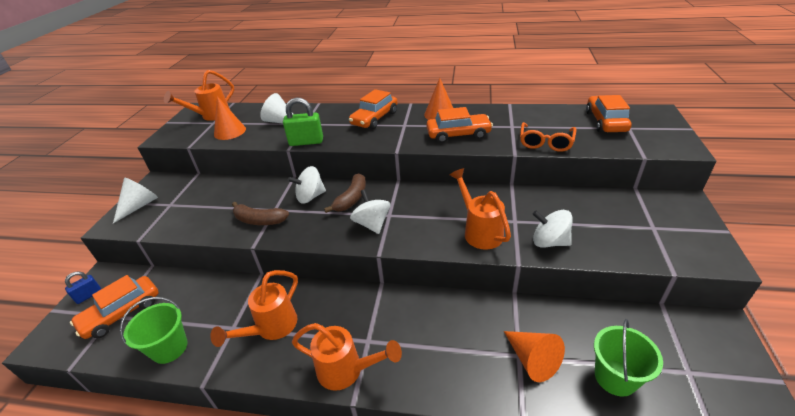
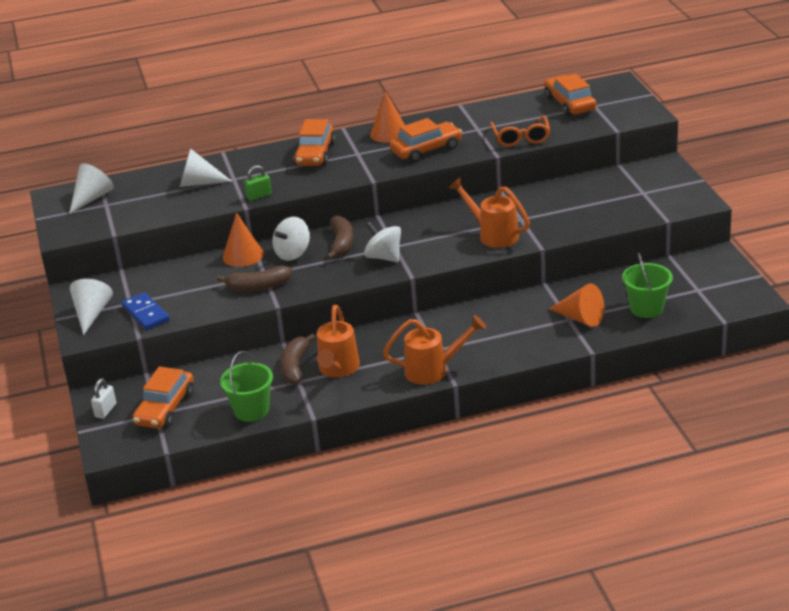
camera: 25 degrees left, 5 degrees down
blue padlock [65,271,101,304] -> white padlock [91,378,116,419]
orange watering can [164,70,234,121] -> white cone [69,163,114,214]
orange cone [214,96,246,140] -> orange cone moved to [223,213,264,267]
green padlock [283,97,323,146] -> green padlock [244,165,272,201], size x0.60
white spinning top [533,210,573,248] -> none
none -> blue domino [121,292,170,330]
none -> brown banana [280,334,315,385]

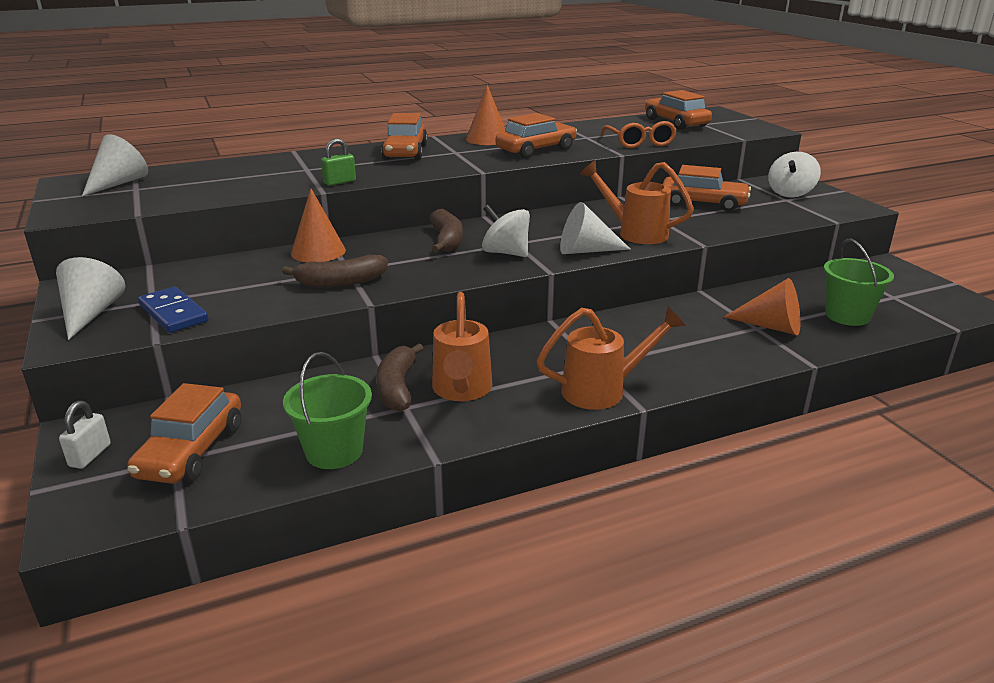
camera: 10 degrees left, 5 degrees down
white cone [180,148,232,187] -> white cone moved to [560,202,631,254]
white spinning top [272,217,310,261] -> white spinning top moved to [768,152,821,198]
none -> orange car [663,165,751,212]

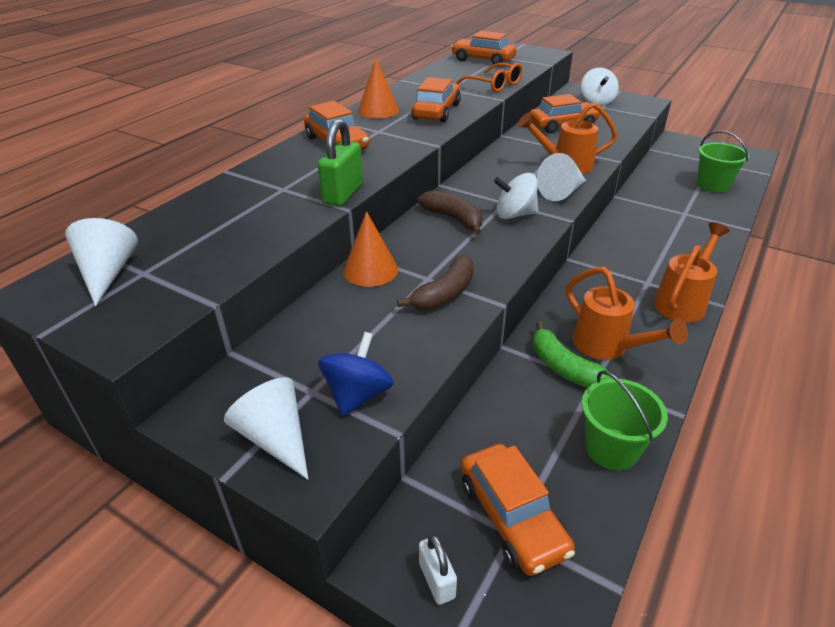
camera: 35 degrees left, 10 degrees up
blue domino [138,287,209,333] -> blue spinning top [318,332,394,416]
green padlock [321,138,356,186] -> green padlock [318,119,363,206], size x1.67
brown banana [376,343,424,412] -> green banana [533,321,613,388]
orange cone [724,278,801,335] -> none

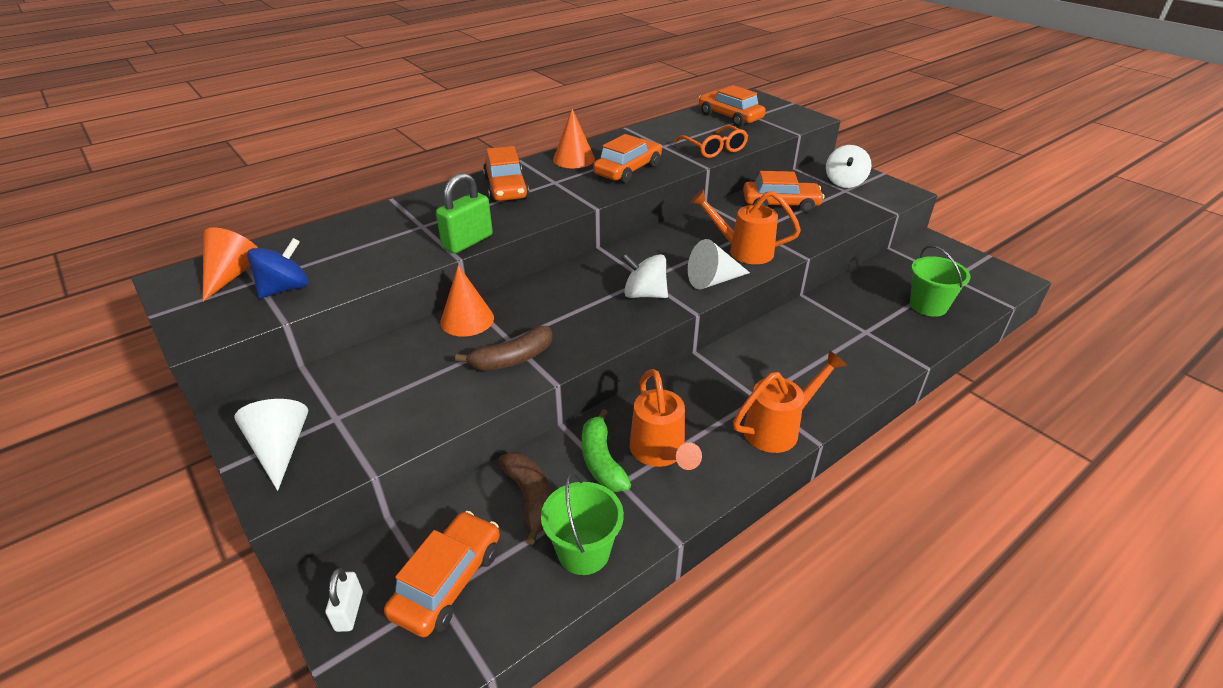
camera: 20 degrees right, 0 degrees up
white cone [65,218,138,306] -> orange cone [203,227,258,302]
blue spinning top [318,332,394,416] -> blue spinning top moved to [247,238,309,298]
brown banana [418,191,482,235] -> brown banana moved to [499,452,552,545]
orange car [461,444,575,576] -> orange car turned 150 degrees counterclockwise [384,511,500,637]

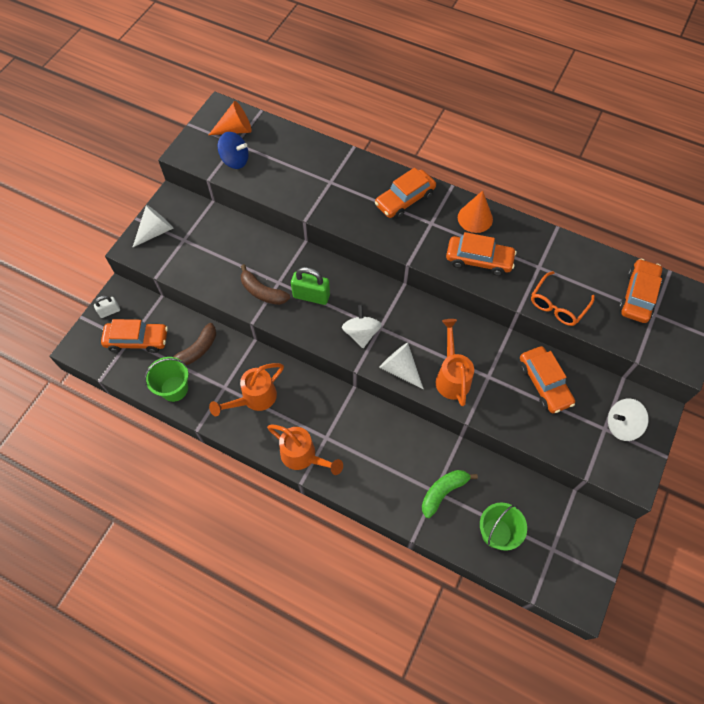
camera: 65 degrees right, 25 degrees up
green padlock [436,173,493,253] -> green padlock moved to [291,267,330,305]
orange cone [440,265,494,337] -> none
green banana [582,409,631,492] -> green banana moved to [422,470,478,518]

